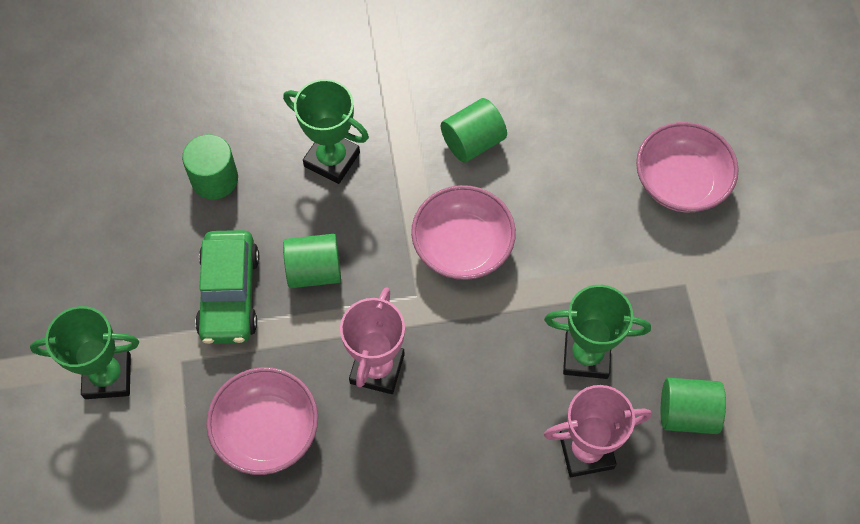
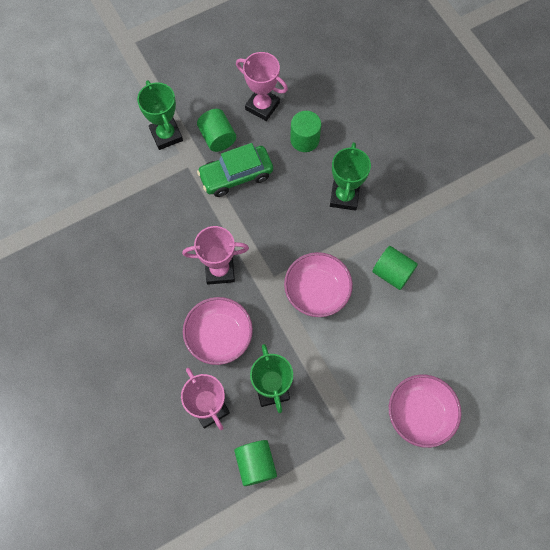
camera: 70 degrees right, 5 degrees up
pink bowl [206,367,318,475] -> pink bowl moved to [183,297,253,365]
green cylinder [283,234,341,288] -> green cylinder moved to [197,109,236,152]
none -> pink trophy [236,52,288,121]

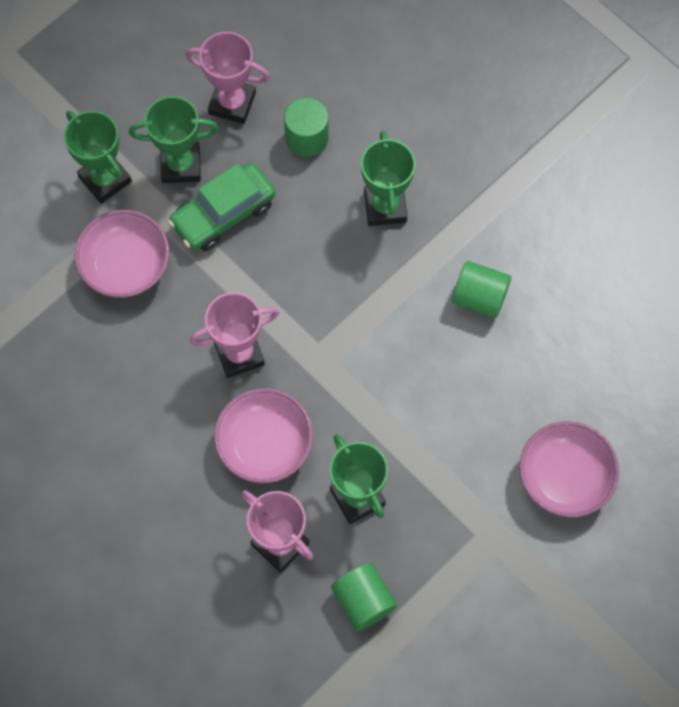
camera: 15 degrees left, 0 degrees up
green cylinder [197,109,236,152] -> green trophy [129,96,219,183]
pink bowl [284,252,353,317] -> pink bowl moved to [74,210,169,298]

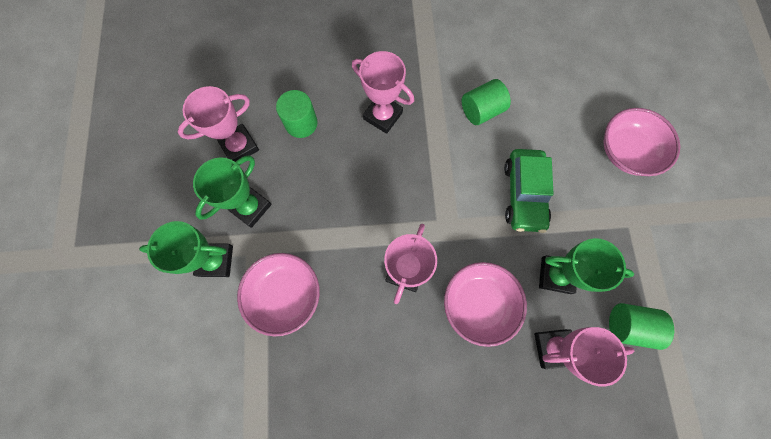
camera: 50 degrees left, 5 degrees up
green car [168,163,275,251] -> green car moved to [504,149,554,233]
green trophy [361,131,415,226] -> pink trophy [352,51,414,134]

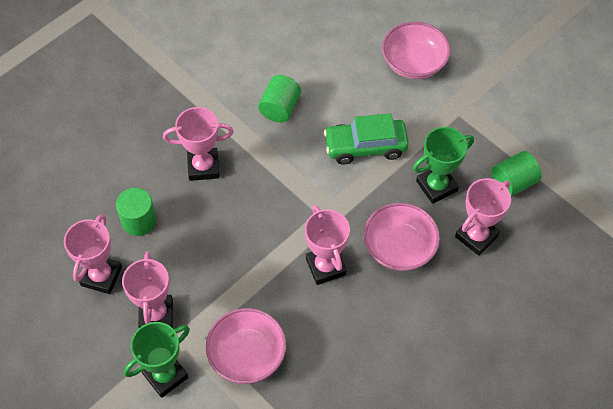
camera: 40 degrees left, 15 degrees down
green trophy [193,155,272,228] -> pink trophy [122,252,173,328]
green car [504,149,554,233] -> green car turned 120 degrees clockwise [324,113,409,164]

